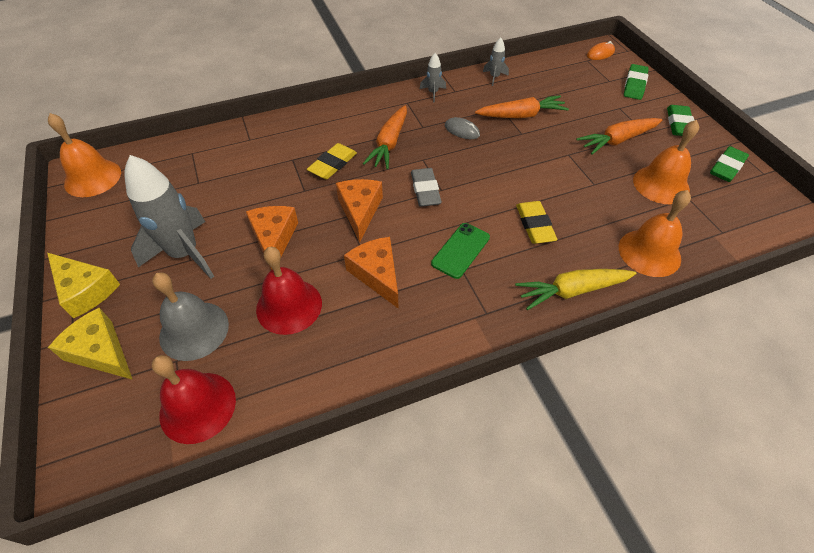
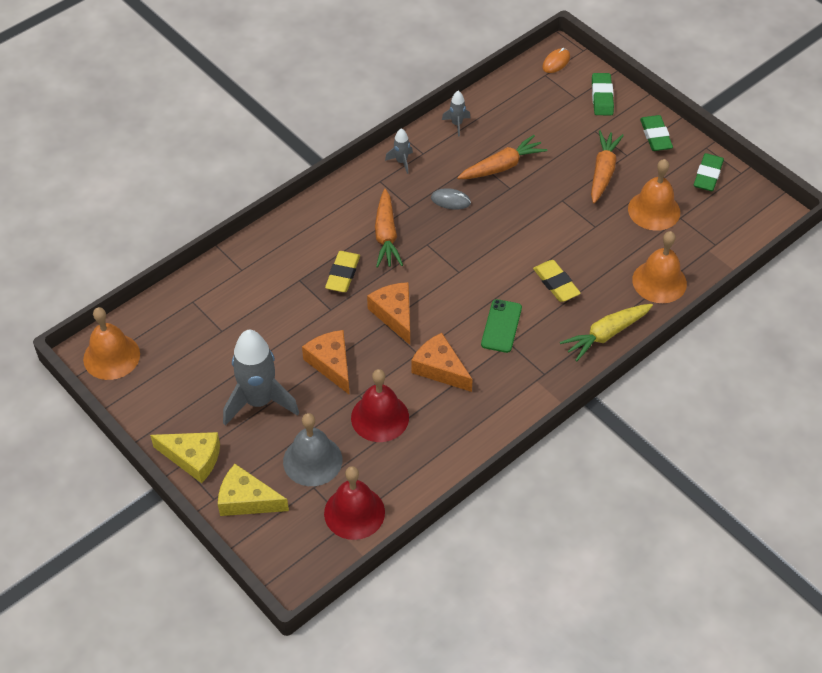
camera: 20 degrees left, 0 degrees up
grey eraser [411,168,442,207] -> none
orange carrot [576,118,662,154] -> orange carrot turned 150 degrees clockwise [591,130,624,204]

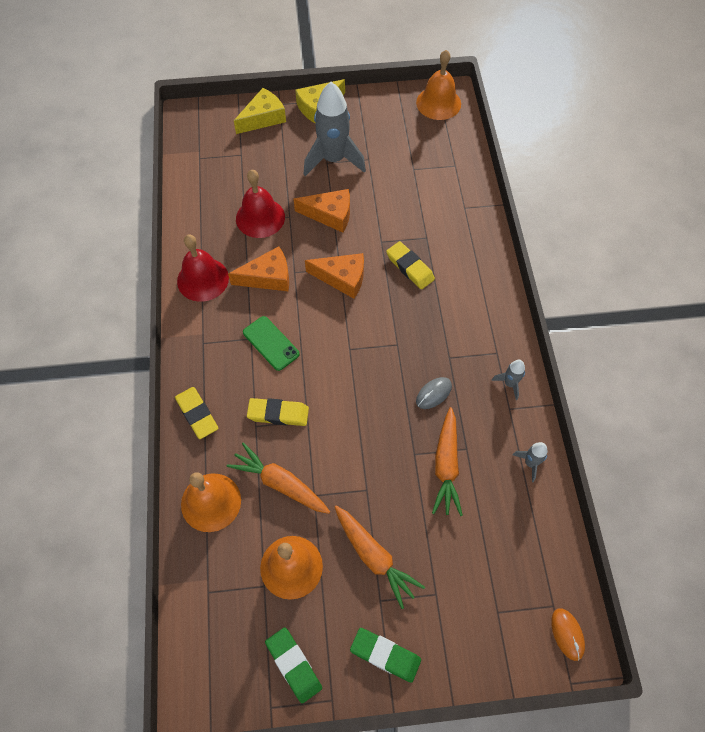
camera: 125 degrees right, 10 degrees up
grey bell [283,413,342,486] -> none
red bell [324,466,385,540] -> red bell moved to [177,234,229,302]
orange carrot [375,189,403,268] -> orange carrot moved to [227,443,330,514]
yellow carrot [560,304,653,361] -> yellow eraser [175,387,218,439]
green eraser [592,73,614,115] -> none

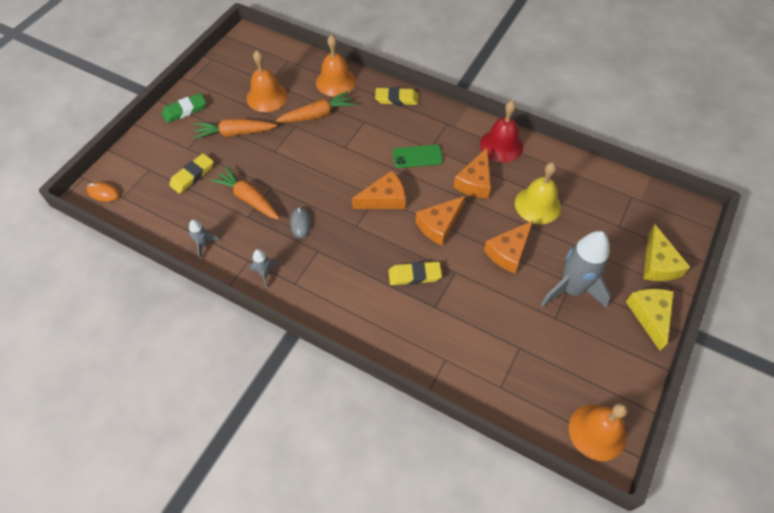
camera: 125 degrees right, 5 degrees down
red bell [236,170,285,238] -> yellow bell [515,162,561,224]
yellow eraser [247,398,309,426] -> yellow eraser moved to [169,153,214,194]
green eraser [265,627,322,703] -> none
none -> orange cheese [352,170,405,209]

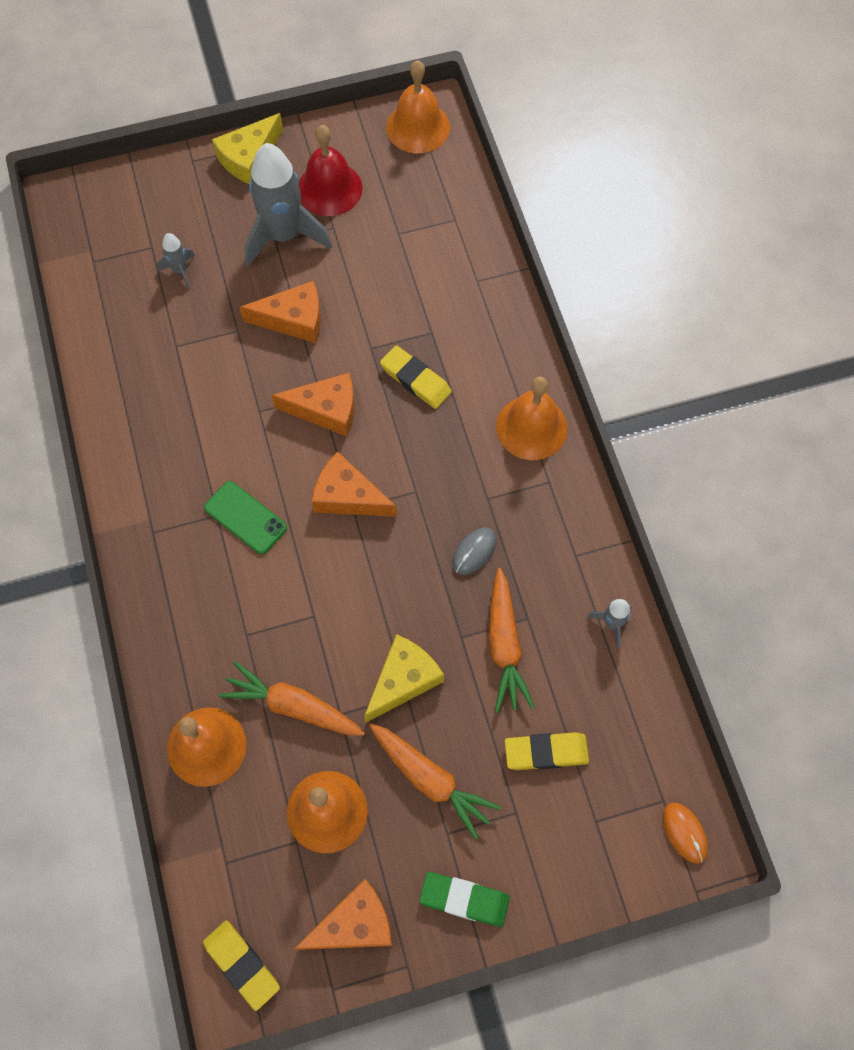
camera: 135 degrees left, 10 degrees up
grey rocket [249,249,278,288] -> grey rocket moved to [157,233,195,288]
yellow eraser [375,87,418,105] -> yellow eraser moved to [203,920,280,1011]
orange cheese [454,148,491,198] -> orange cheese moved to [294,879,392,950]
red bell [480,101,523,163] -> red bell moved to [298,125,363,216]
yellow bell [515,162,561,224] -> none
yellow cheese [643,224,690,281] -> yellow cheese moved to [364,634,444,722]
none -> orange bell [496,377,568,460]

